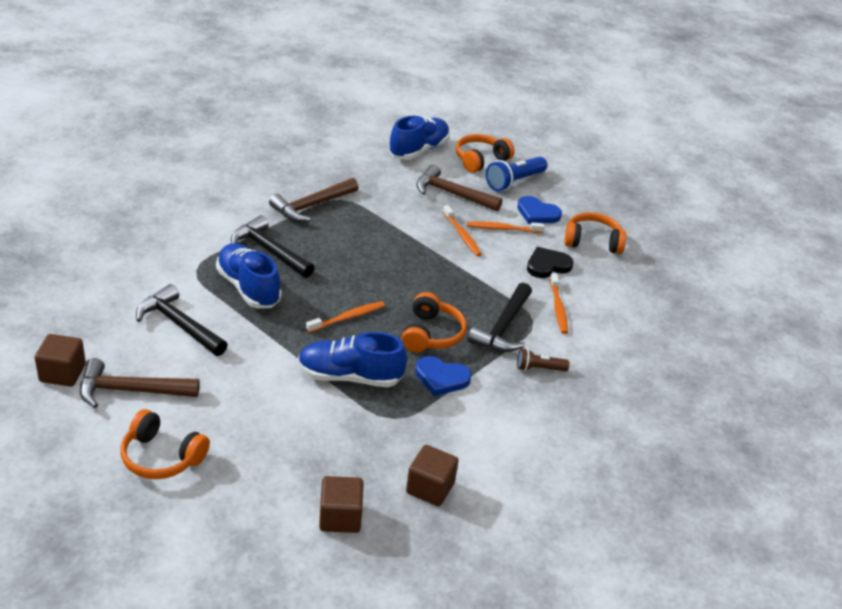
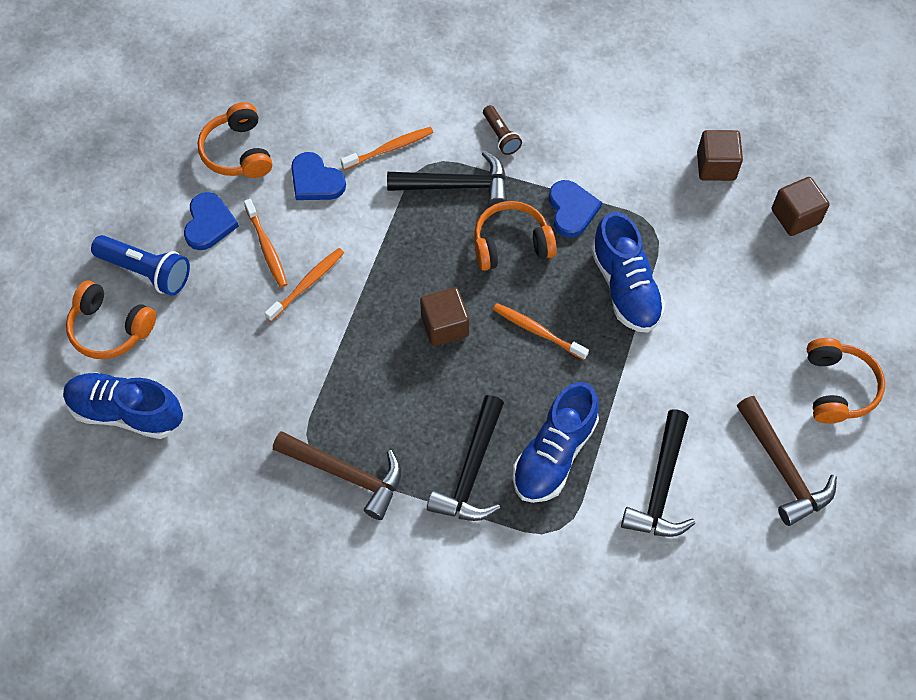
camera: 110 degrees left, 25 degrees up
brown cube [35,334,86,387] -> brown cube moved to [420,287,469,346]
brown hammer [416,164,502,211] -> none
black heart [527,247,573,278] -> blue heart [291,152,346,200]

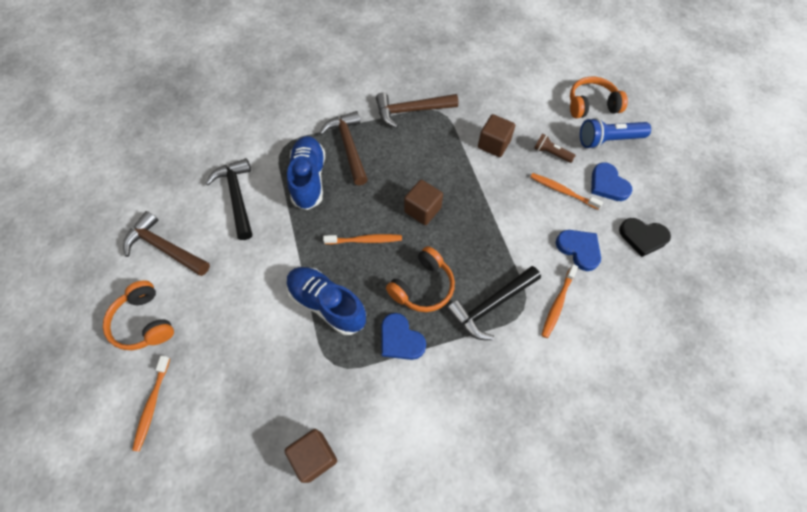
camera: 145 degrees right, 0 degrees up
blue shoe [63,372,183,439] -> none
orange headphones [198,102,272,178] -> black heart [619,218,671,257]
orange toothbrush [265,248,344,322] -> orange toothbrush moved to [132,356,170,451]
blue heart [291,152,346,200] -> blue heart turned 45 degrees clockwise [556,230,601,271]
black hammer [427,395,504,521] -> brown hammer [319,111,368,186]
brown flashlight [483,105,522,155] -> brown flashlight moved to [534,133,576,163]
brown cube [772,177,830,236] -> brown cube moved to [478,114,515,157]

